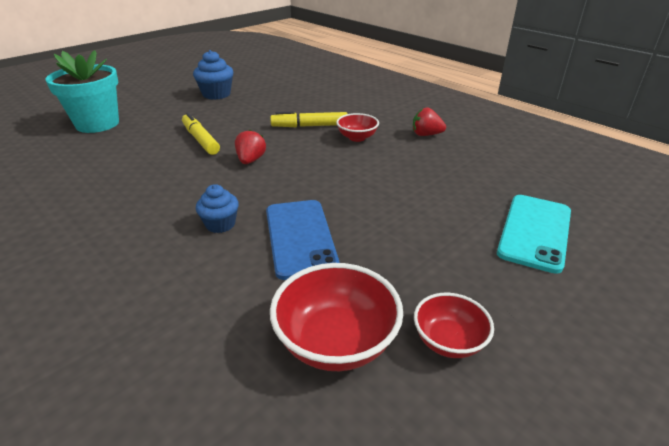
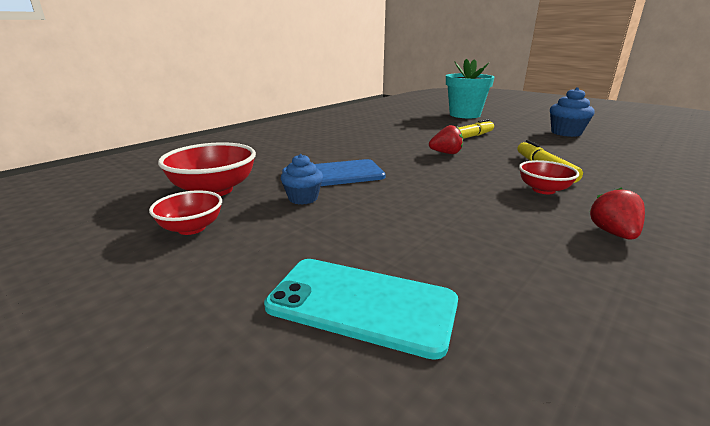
camera: 85 degrees right, 10 degrees down
blue cupcake [196,184,239,233] -> blue cupcake moved to [281,154,323,205]

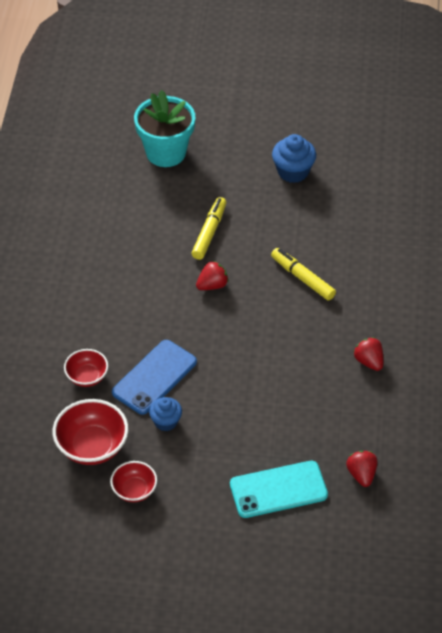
camera: 35 degrees left, 25 degrees up
red bowl [519,160,579,194] -> red bowl moved to [64,349,108,387]
none -> red strawberry [346,451,377,487]

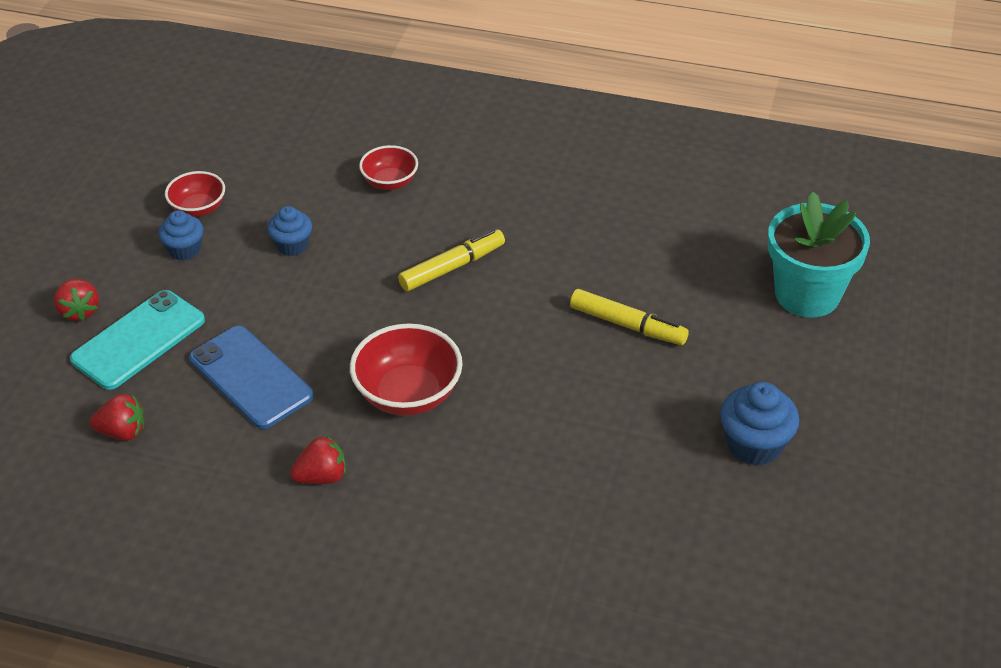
camera: 100 degrees right, 5 degrees down
red bowl [53,399,128,465] -> red bowl moved to [350,324,463,416]
blue phone [112,340,197,415] -> blue phone moved to [189,326,313,429]
red strawberry [196,261,229,290] -> red strawberry moved to [54,279,99,321]
turquoise phone [230,461,328,518] -> turquoise phone turned 45 degrees clockwise [70,290,205,390]
yellow marker [271,248,336,301] -> yellow marker moved to [398,229,505,291]
none -> blue cupcake [158,210,204,260]

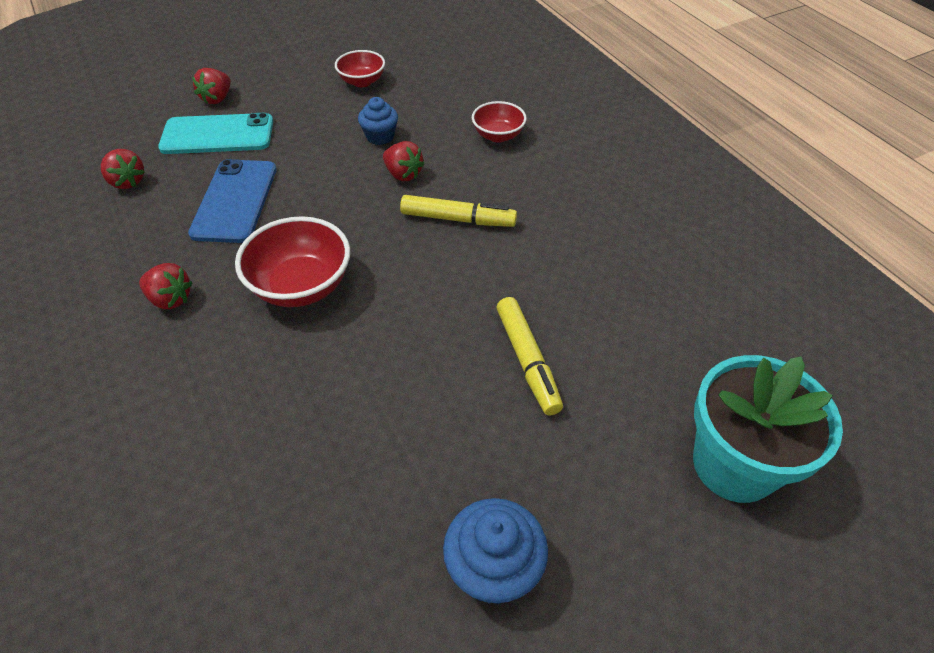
camera: 45 degrees right, 5 degrees up
blue cupcake [158,210,204,260] -> none
none -> red strawberry [383,141,424,181]

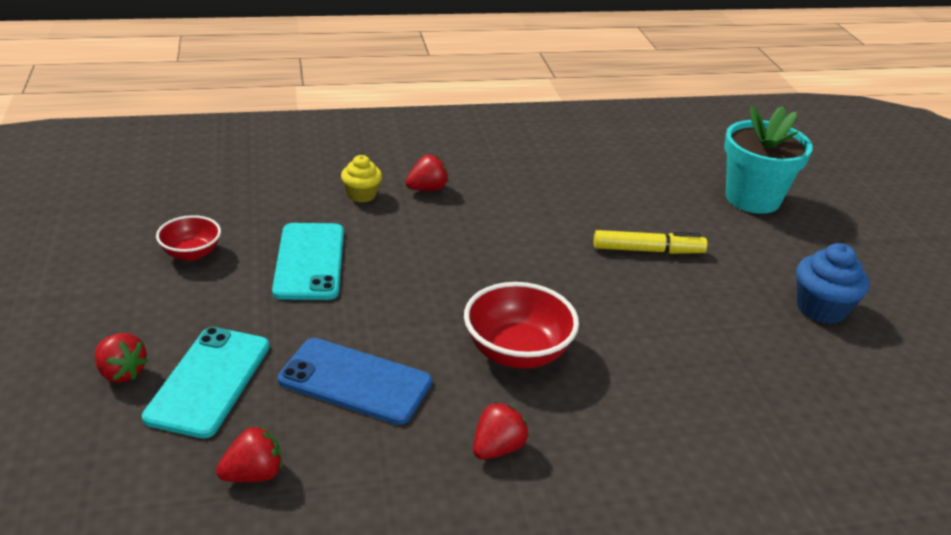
camera: 75 degrees left, 15 degrees down
blue cupcake [358,97,398,145] -> turquoise phone [272,223,344,300]
red strawberry [383,141,424,181] -> red strawberry moved to [405,155,448,191]
yellow marker [400,195,517,227] -> none
red bowl [472,101,527,143] -> yellow cupcake [341,155,382,203]

